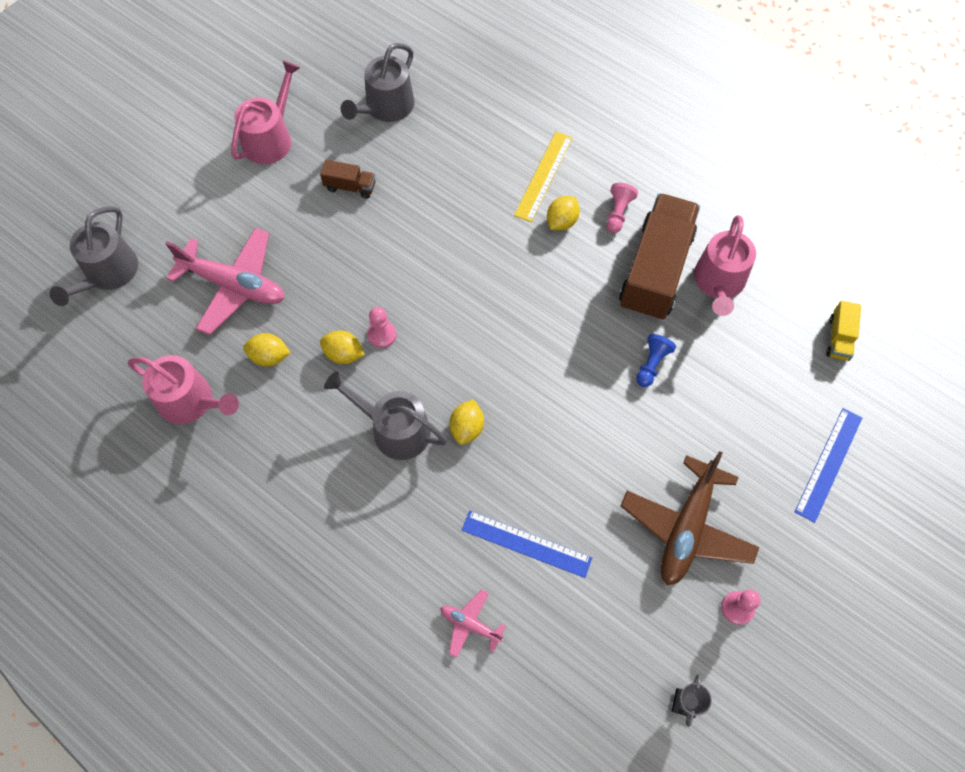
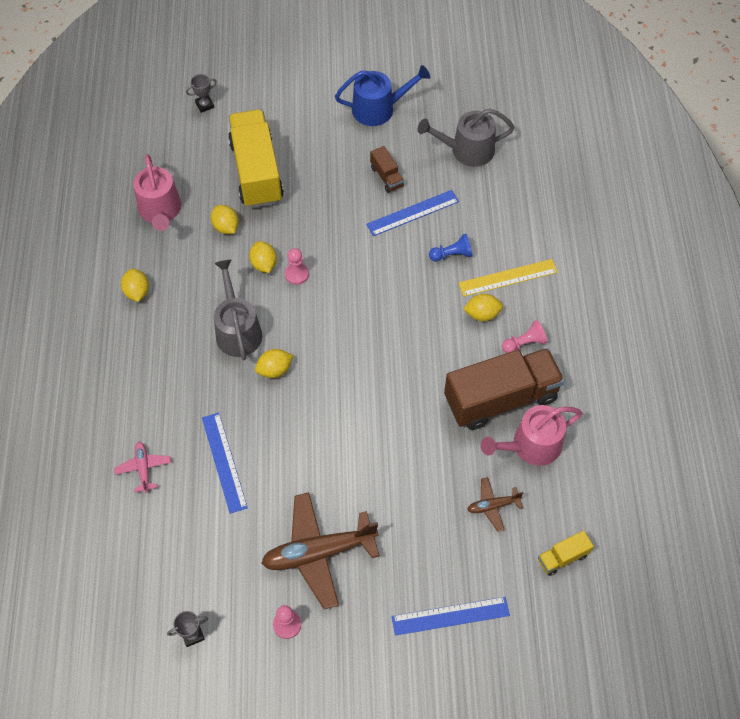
camera: 50 degrees right, 5 degrees down
grey watering can [50,206,138,306] -> grey trophy [186,74,217,113]
pink plane [165,228,284,335] -> yellow truck [228,109,284,208]
pink watering can [231,60,301,164] -> blue watering can [335,65,430,126]
blue pawn [636,334,676,387] -> blue pawn moved to [429,234,472,261]
none -> yellow lemon [121,269,149,302]
none -> blue ruler [366,190,459,236]
none -> brown plane [467,477,523,532]

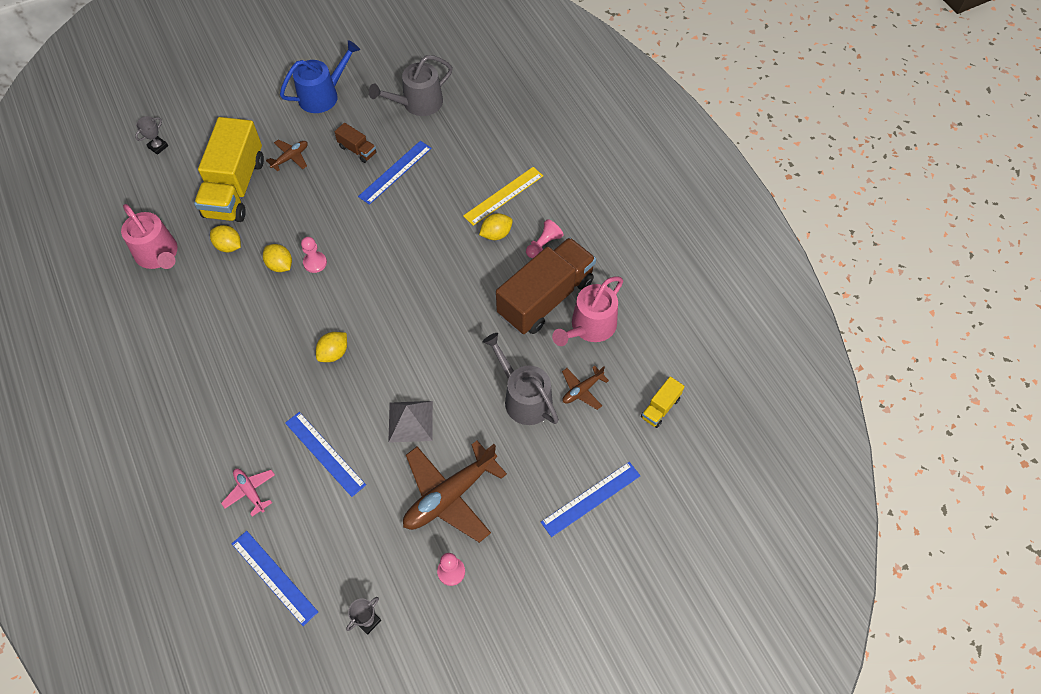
camera: 25 degrees left, 0 degrees up
yellow lemon [121,269,149,302] -> none
grey watering can [214,260,262,360] -> grey watering can moved to [483,333,559,425]
yellow truck [228,109,284,208] -> yellow truck turned 135 degrees counterclockwise [194,117,264,222]
blue pawn [429,234,472,261] -> none
none -> blue ruler [232,531,318,626]
none -> brown plane [266,139,308,172]
none -> grey pyramid [388,401,433,443]

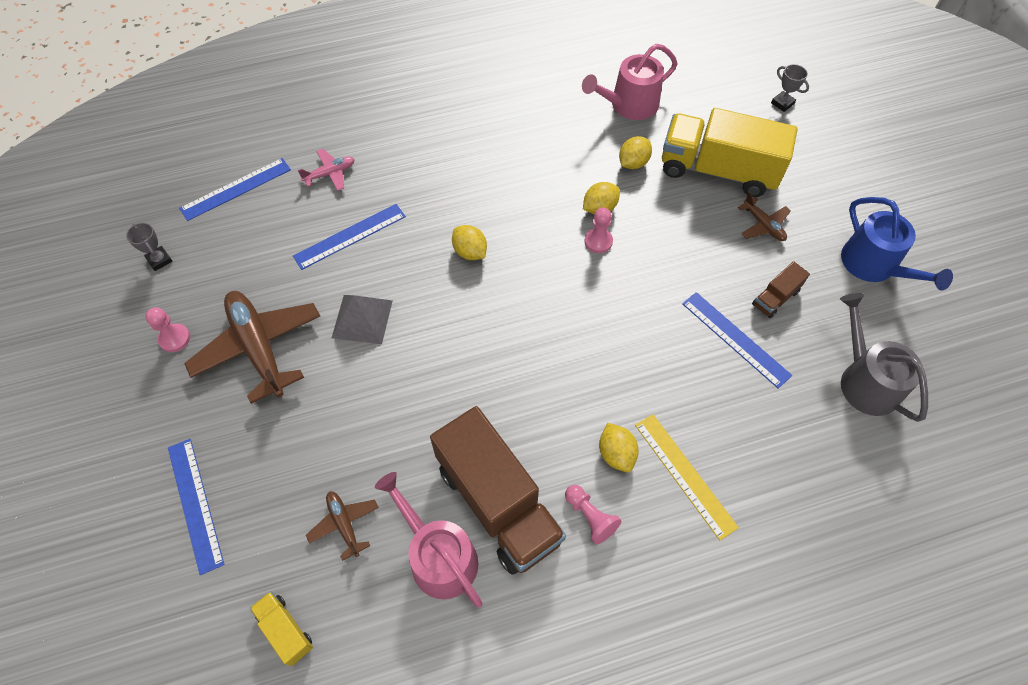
camera: 100 degrees right, 0 degrees up
grey watering can [483,333,559,425] -> none

